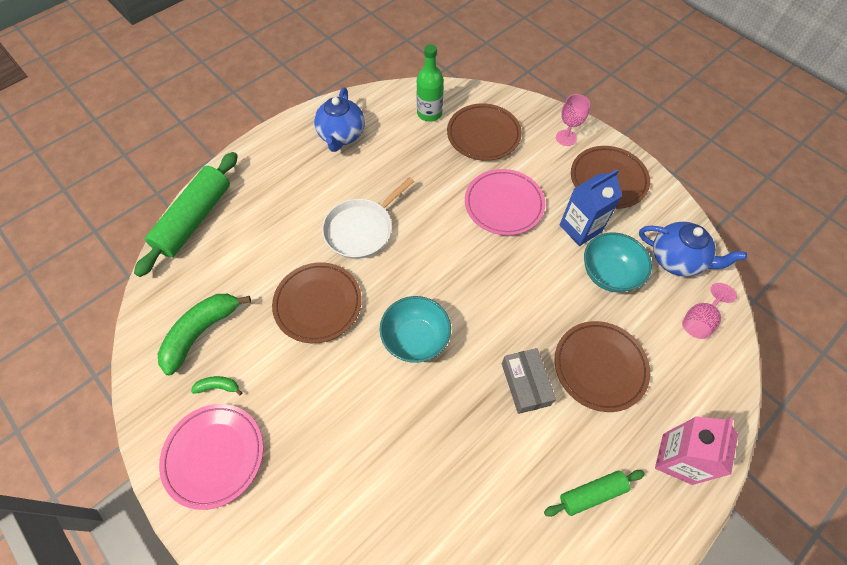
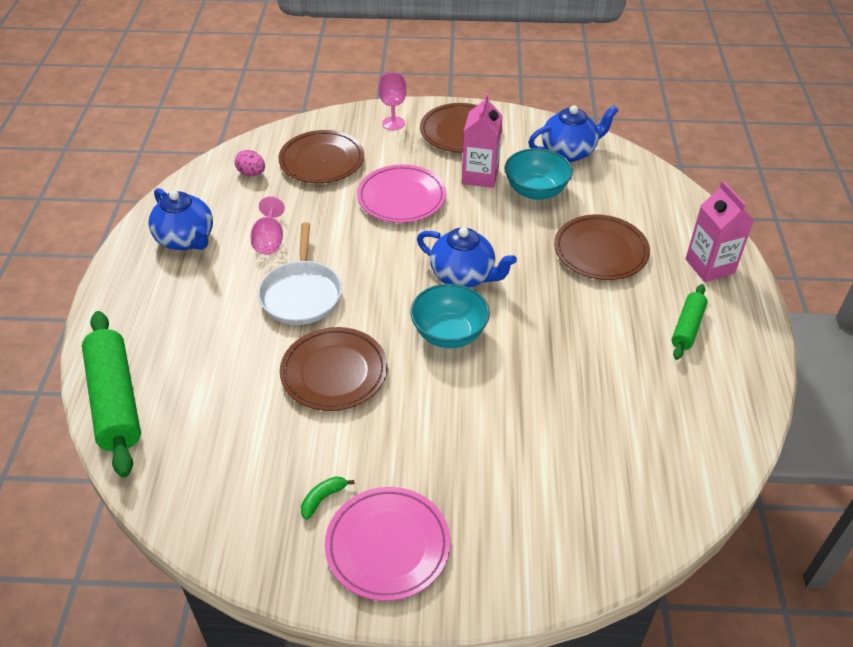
camera: 45 degrees left, 15 degrees down
green banana [158,294,251,376] -> none
green bottle [417,44,444,122] -> pink egg [235,150,265,176]
grey box [502,348,556,414] -> none
blue carton [560,169,622,246] -> pink carton [462,93,503,188]
pink goblet [682,283,737,339] -> pink goblet moved to [251,197,285,254]
none -> blue teapot [417,227,517,287]

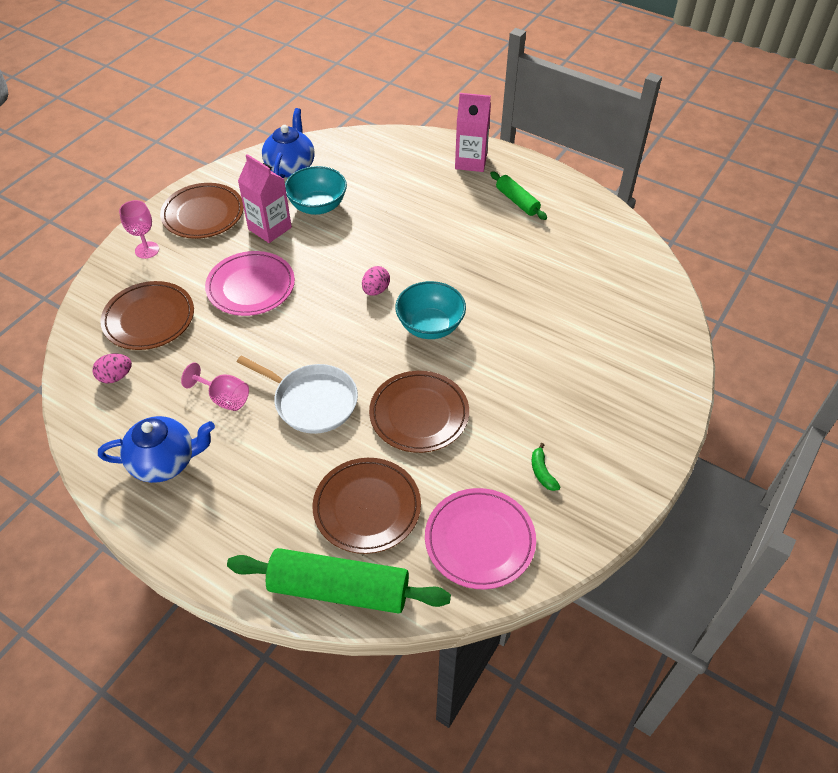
camera: 60 degrees left, 5 degrees up
pink plate [325,487,450,601] -> pink plate moved to [425,488,536,589]
blue teapot [417,227,517,287] -> pink egg [362,266,390,296]
brown plate [554,215,650,280] -> brown plate moved to [312,458,421,554]

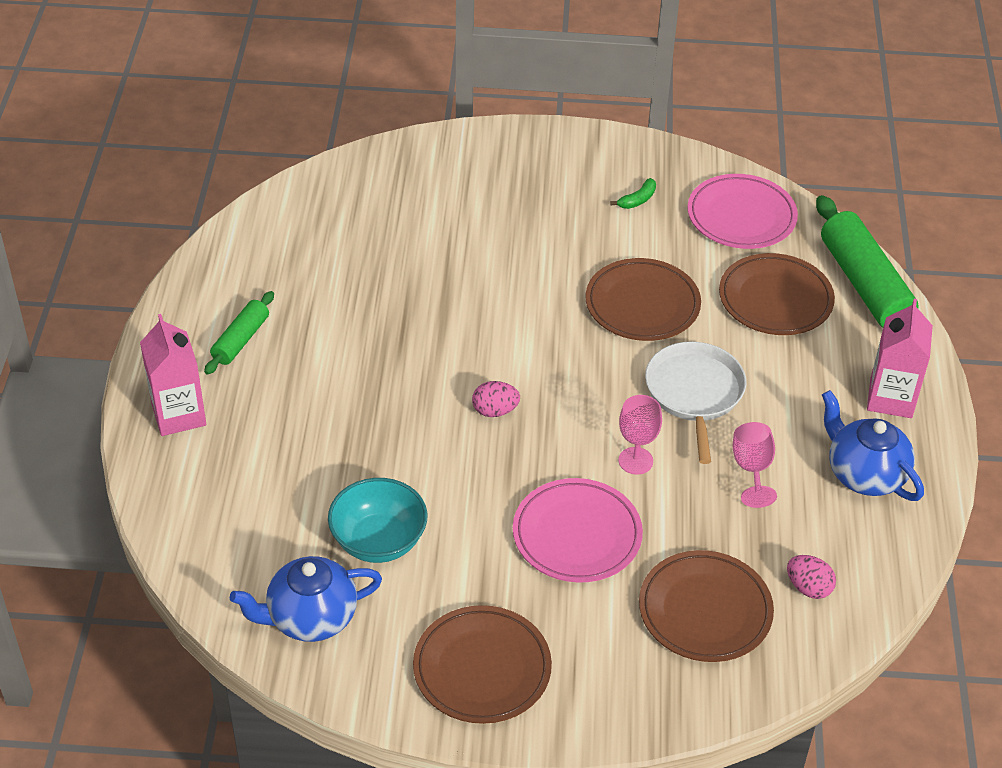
camera: 120 degrees left, 5 degrees down
pink goblet [119,200,159,259] -> pink goblet moved to [618,395,662,475]
pink carton [238,154,292,243] -> pink carton moved to [867,299,933,418]
turquoise bowl [395,281,466,339] -> none

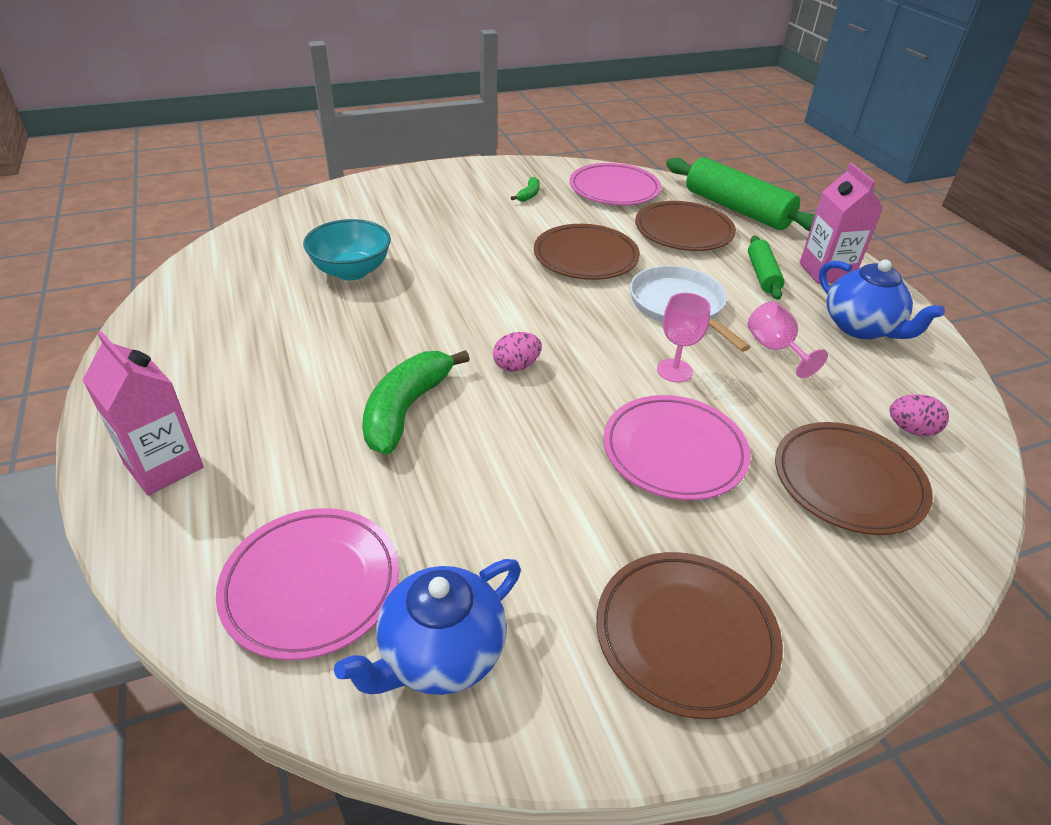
camera: 25 degrees left, 5 degrees down
green rolling pin [204,291,274,375] -> green rolling pin moved to [748,236,785,300]
turquoise bowl [328,478,427,563] -> turquoise bowl moved to [303,219,391,280]
blue teapot [822,390,924,501] -> blue teapot turned 150 degrees counterclockwise [819,259,945,339]
none -> pink plate [216,508,399,660]
none -> green banana [362,350,470,455]

